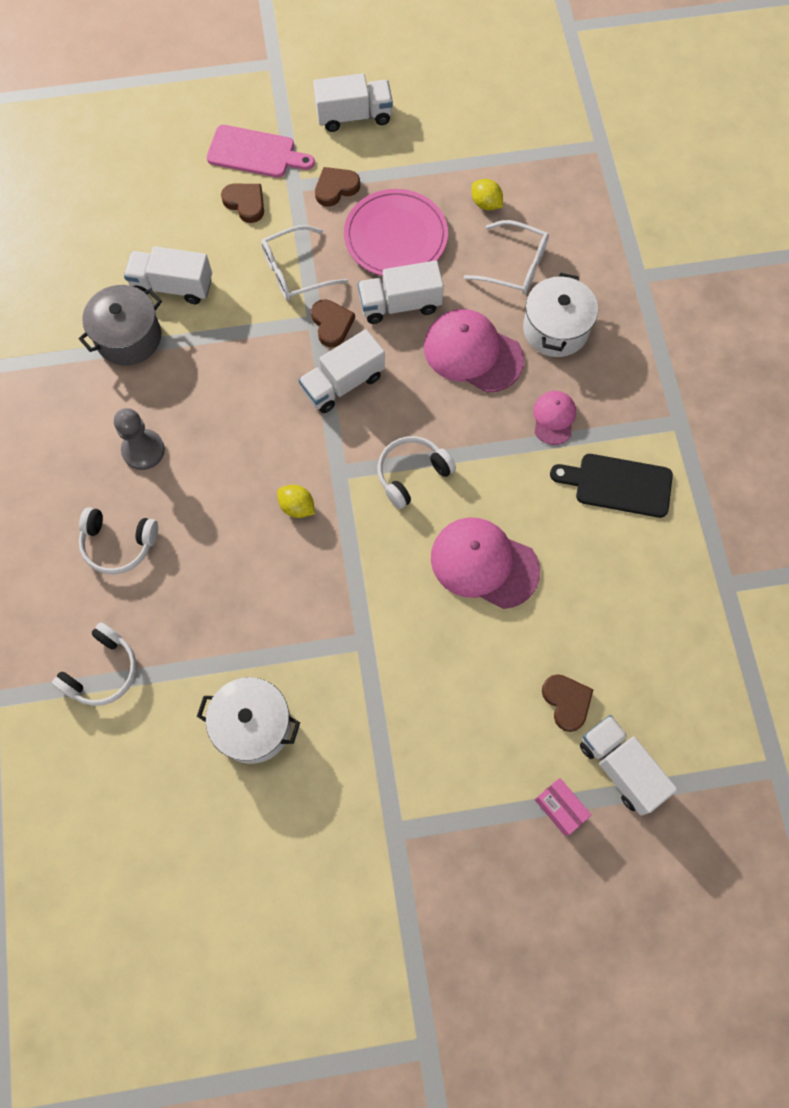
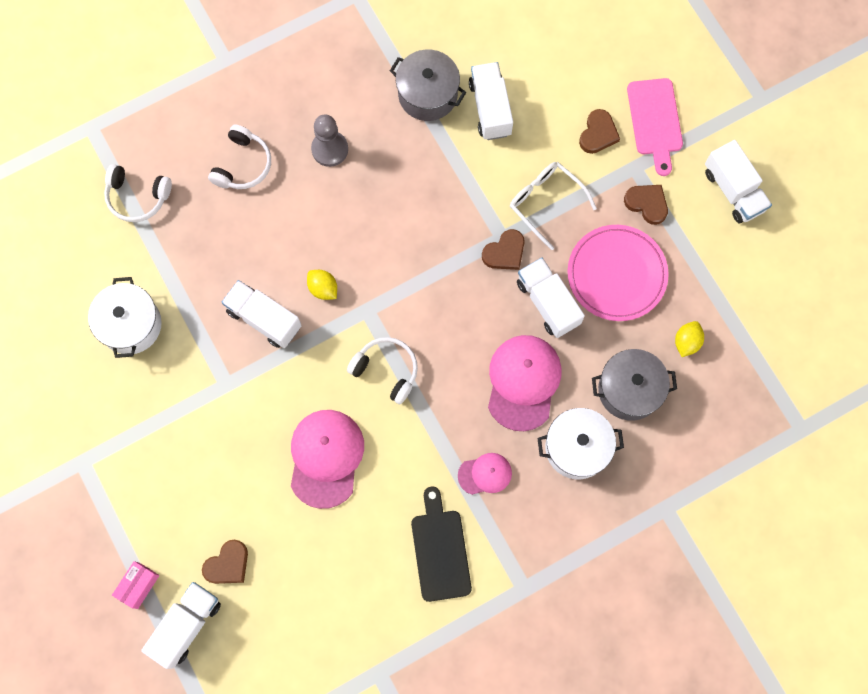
camera: 70 degrees right, 5 degrees up
white headphones [79,507,158,574] -> white headphones turned 150 degrees counterclockwise [208,125,271,189]
yellow lemon [277,485,315,518] -> yellow lemon turned 60 degrees counterclockwise [307,270,337,300]
white truck [299,329,385,413] -> white truck moved to [222,280,302,348]
white glasses [464,220,549,295] -> grey pot [592,349,677,421]

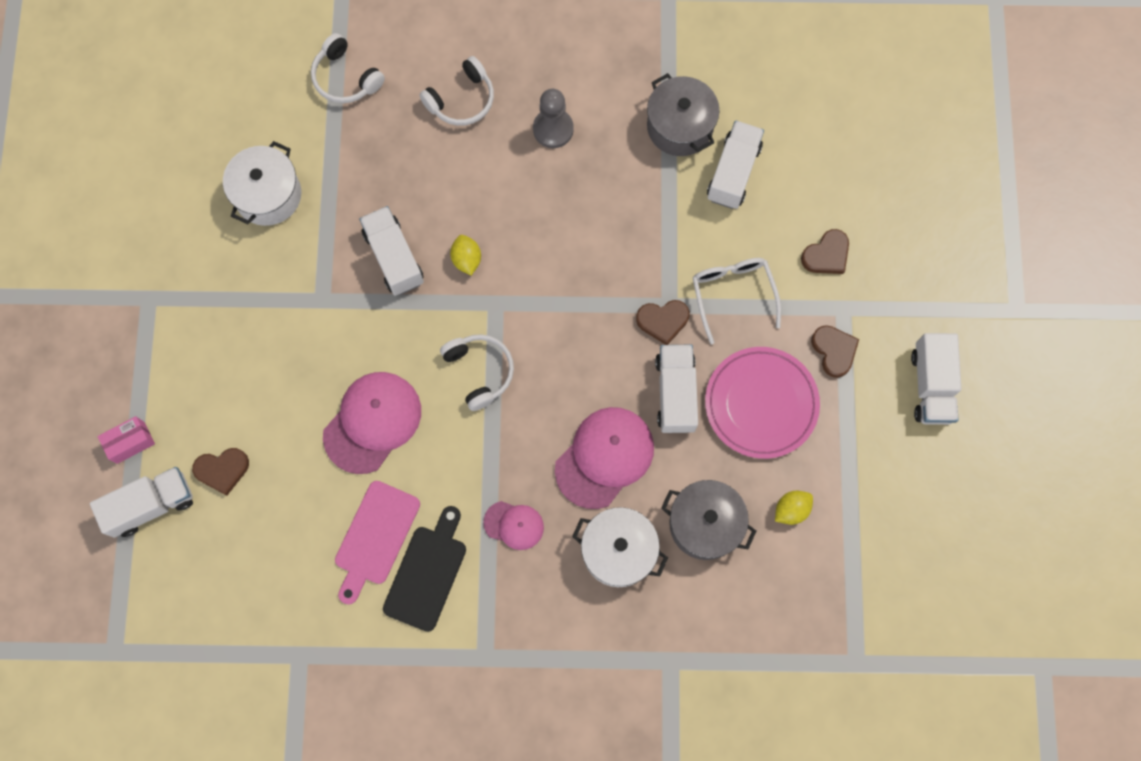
camera: 30 degrees right, 0 degrees up
pink cutting board [627,78,683,176] -> pink cutting board moved to [335,481,420,605]

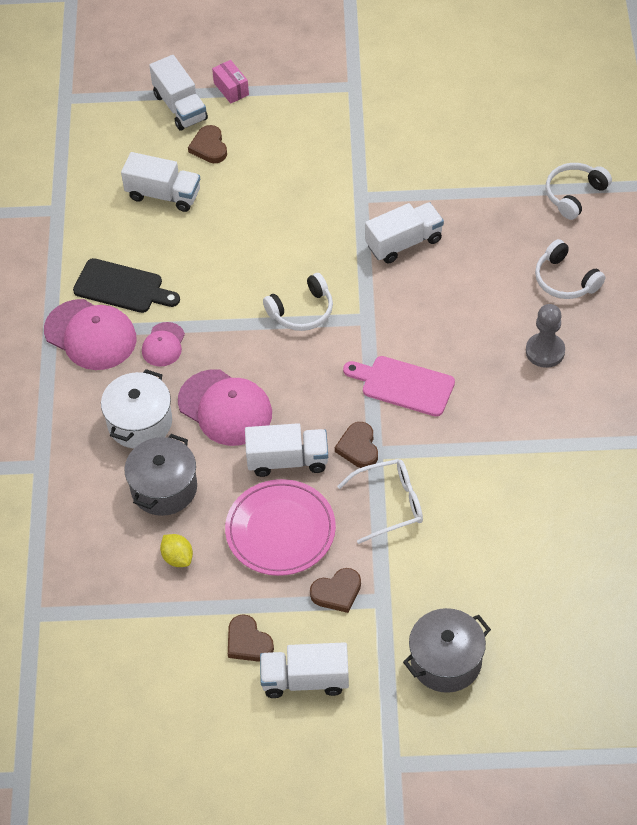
camera: 90 degrees right, 20 degrees down
white pot [223,141,301,226] -> none
pink cap [323,372,421,474] -> pink cap moved to [44,299,136,370]
pink cutting board [335,481,420,605] -> pink cutting board moved to [343,356,455,417]
yellow lemon [450,235,481,275] -> none
grey pot [647,73,720,156] -> grey pot moved to [403,608,491,693]
white truck [707,120,764,209] -> white truck moved to [121,152,200,212]
brown heart [801,229,849,274] -> brown heart moved to [228,614,274,662]

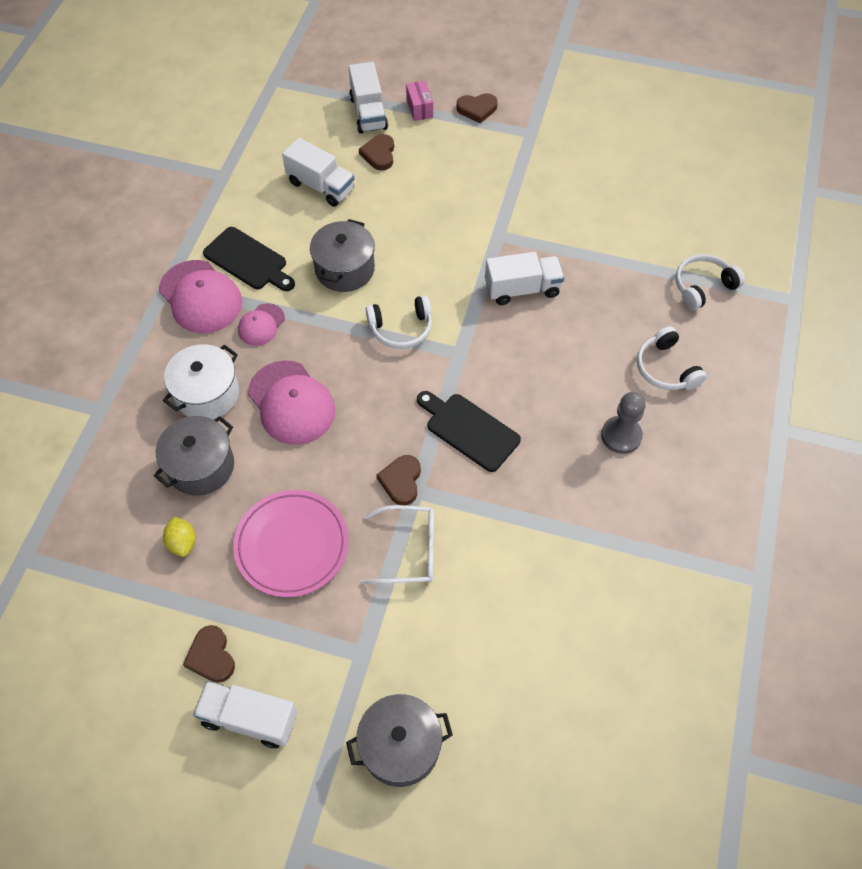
camera: 15 degrees right, 5 degrees up
white truck [245,423,328,477] -> none
brown heart [310,568,361,613] -> brown heart moved to [457,93,498,123]
pink cutting board [343,356,455,417] -> black cutting board [417,391,521,472]
none -> grey pot [310,219,375,292]

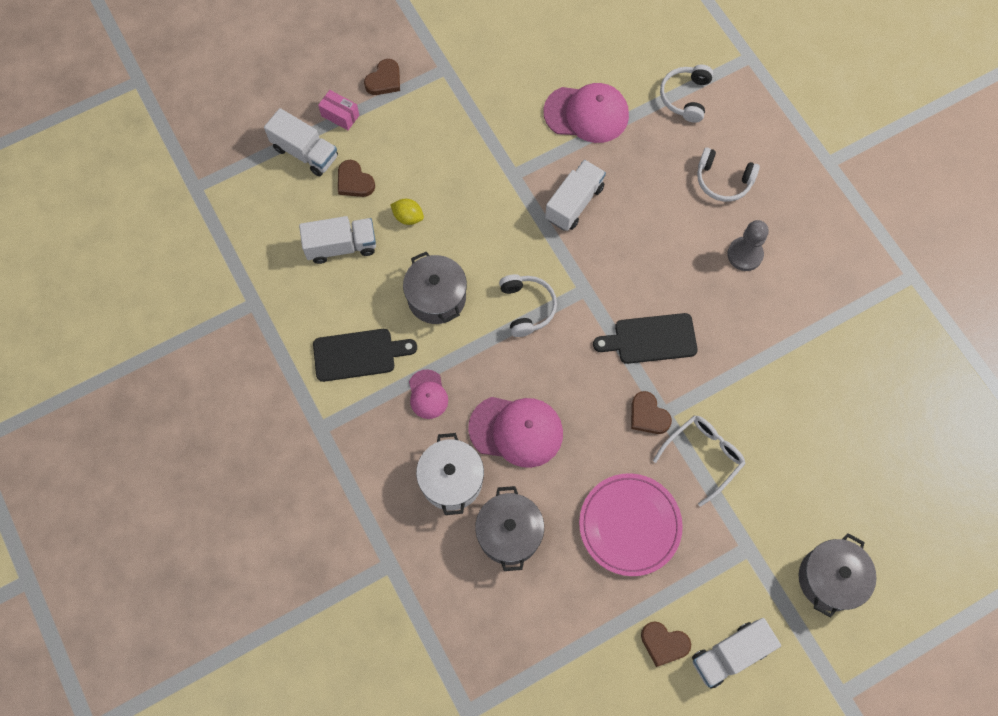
camera: 45 degrees left, 10 degrees up
pink cap [159,260,242,333] -> pink cap moved to [543,83,629,143]
yellow lemon [163,517,196,557] -> yellow lemon moved to [390,199,424,225]
white headphones [366,295,432,349] -> white headphones turned 45 degrees counterclockwise [499,274,557,337]

